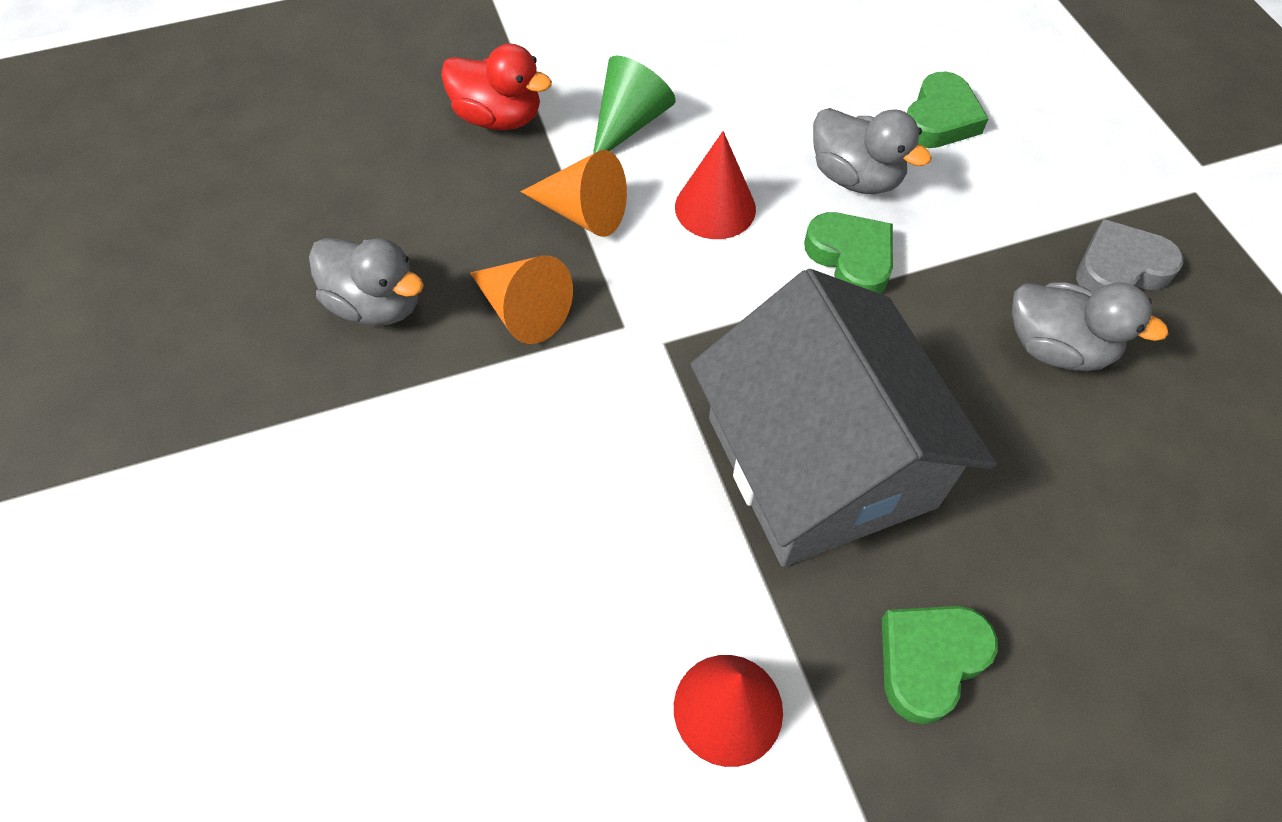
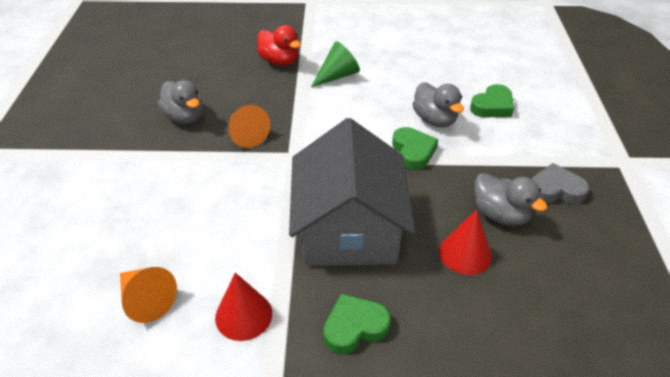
camera: 20 degrees right, 15 degrees down
orange cone [520,150,627,237] -> orange cone moved to [120,267,177,323]
red cone [675,131,756,239] -> red cone moved to [439,210,492,275]

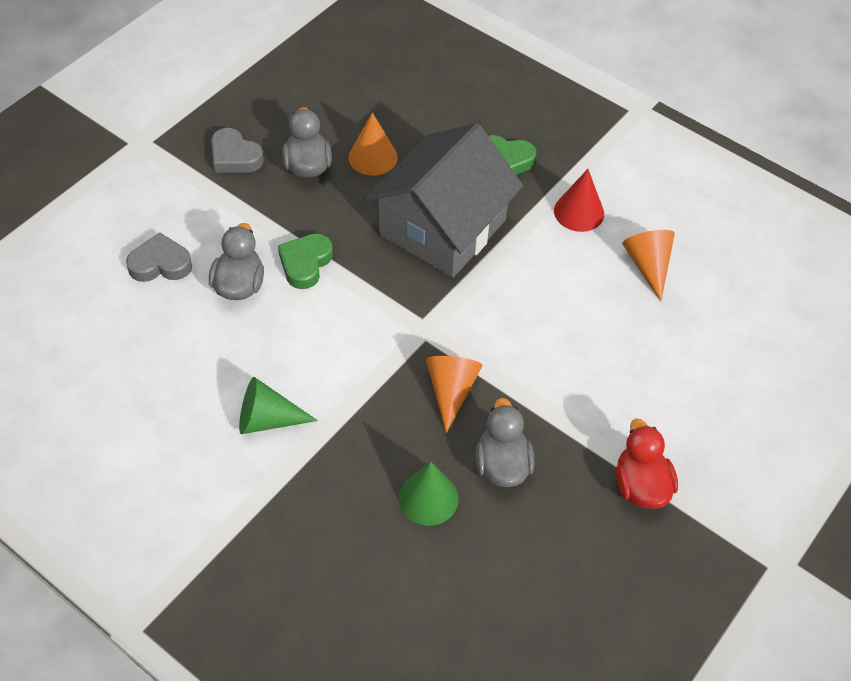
camera: 145 degrees left, 10 degrees up
red duck [257,25,301,66] -> red duck moved to [616,418,678,509]
red cone [439,210,492,275] -> orange cone [349,113,398,176]
green heart [470,84,514,117] -> grey heart [126,232,192,282]
none -> green cone [399,462,459,526]

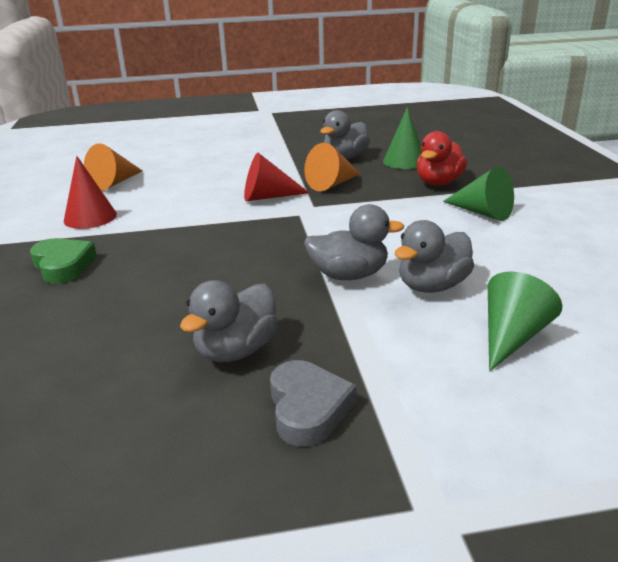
camera: 135 degrees left, 25 degrees down
grey heart [126,232,192,282] -> green cone [488,271,562,372]
green heart [278,233,333,289] -> grey duck [304,204,404,280]
orange cone [349,113,398,176] -> none
grey house [365,123,523,278] -> none
red duck [616,418,678,509] -> red duck moved to [417,131,468,186]
none -> red cone [244,153,309,201]

